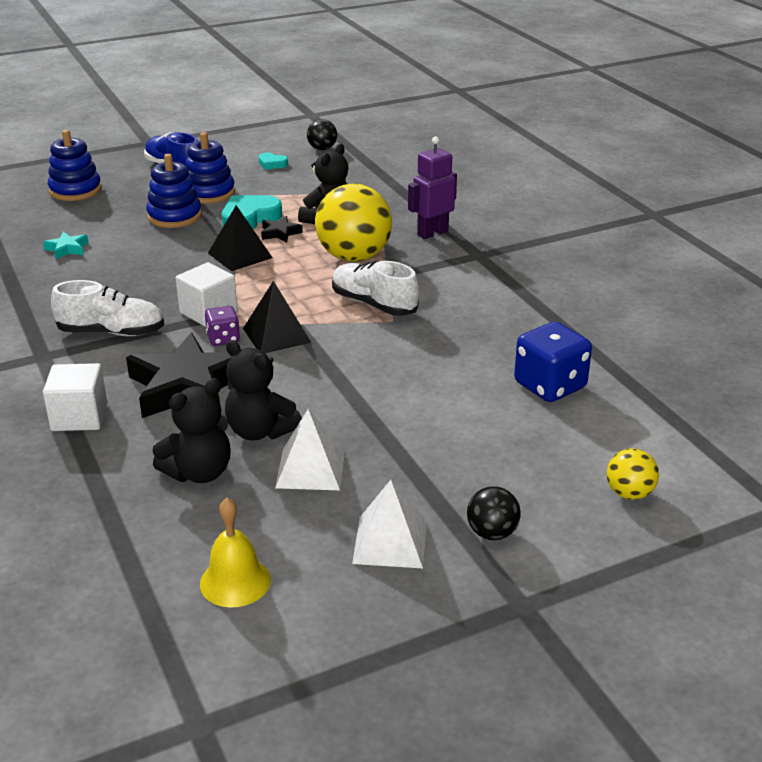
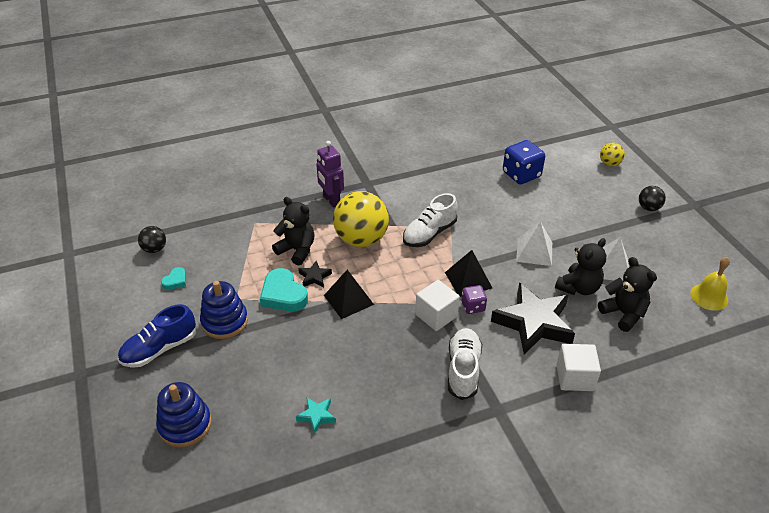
camera: 85 degrees left, 10 degrees up
blue stacking toy [146,154,202,228] -> none
white pyramid [352,480,427,568] -> white pyramid moved to [516,221,552,266]

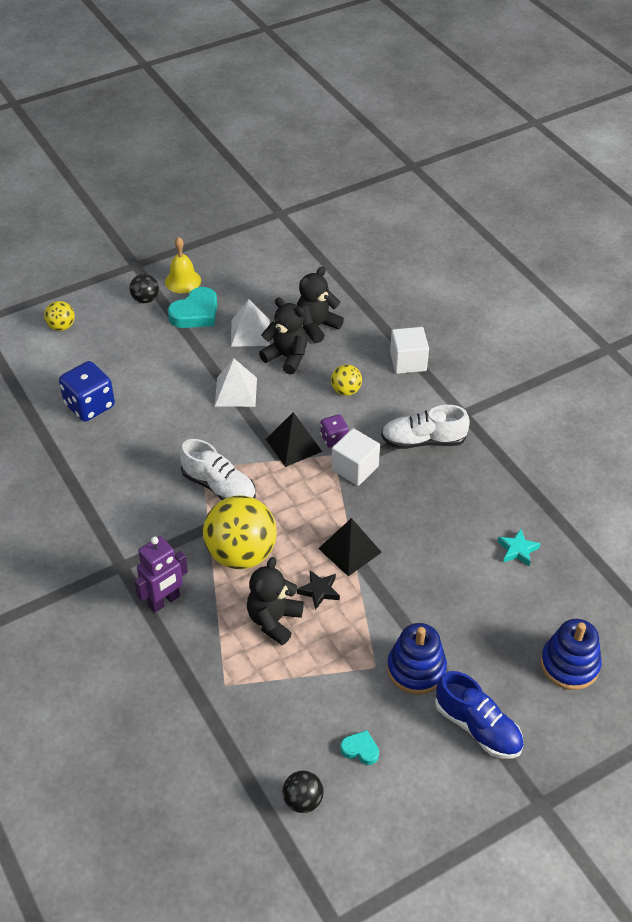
camera: 100 degrees left, 5 degrees up
turquoise heart [260,268,308,311] -> turquoise heart moved to [168,287,217,328]
black star [491,282,575,355] -> yellow ball [331,364,362,396]
yellow bell [690,257,730,311] -> yellow bell moved to [165,237,201,293]

